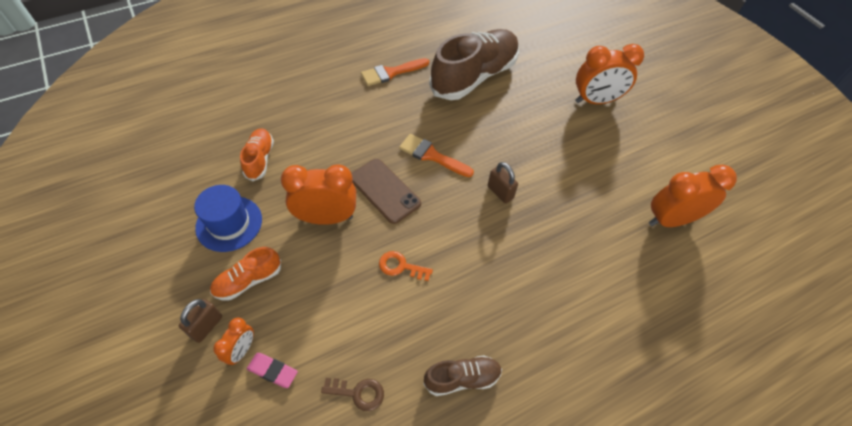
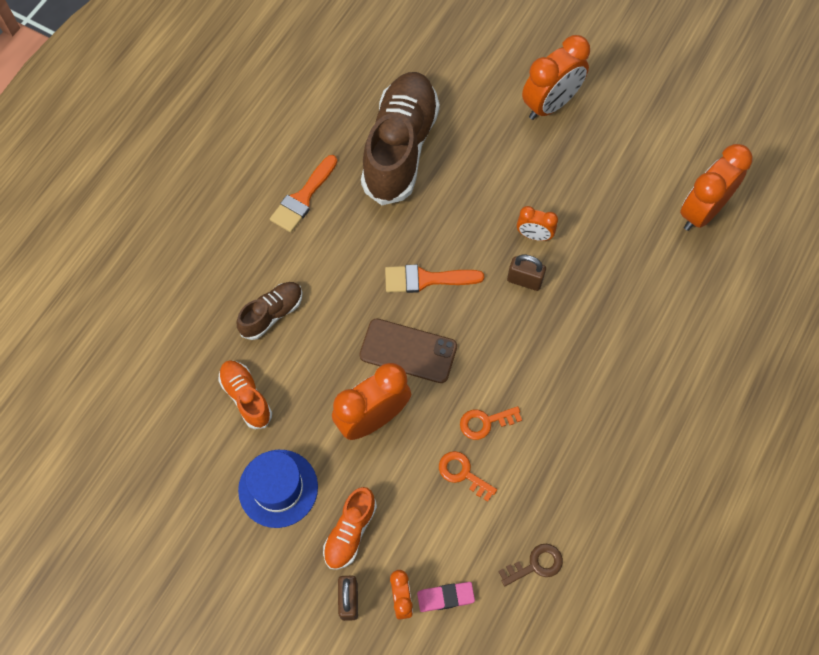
camera: 30 degrees left, 10 degrees up
brown shoe [423,355,502,396] -> brown shoe moved to [237,282,303,340]
none -> orange key [439,451,497,502]
none -> orange clock [517,206,558,241]

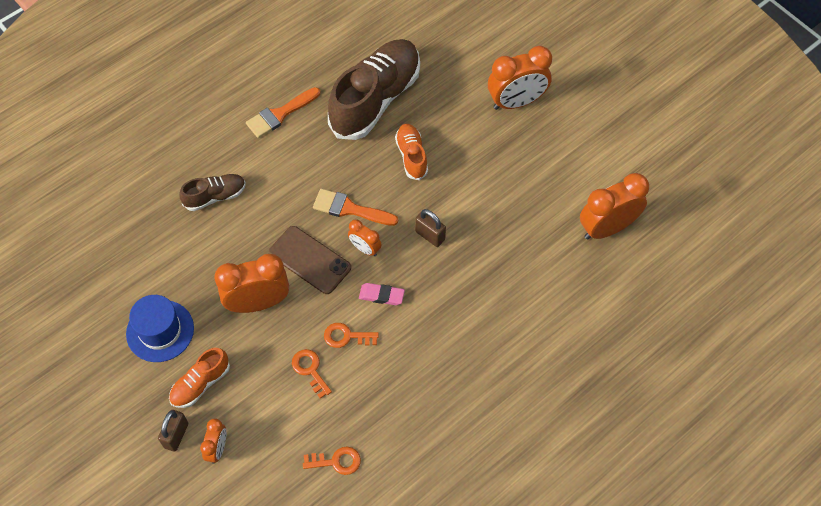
camera: 20 degrees right, 5 degrees down
orange shoe [218,360,272,429] -> orange shoe moved to [395,124,428,180]
pink eraser [417,582,475,612] -> pink eraser moved to [359,283,405,305]
brown key [498,544,563,586] -> orange key [303,447,361,475]
orange clock [517,206,558,241] -> orange clock moved to [348,219,382,256]

